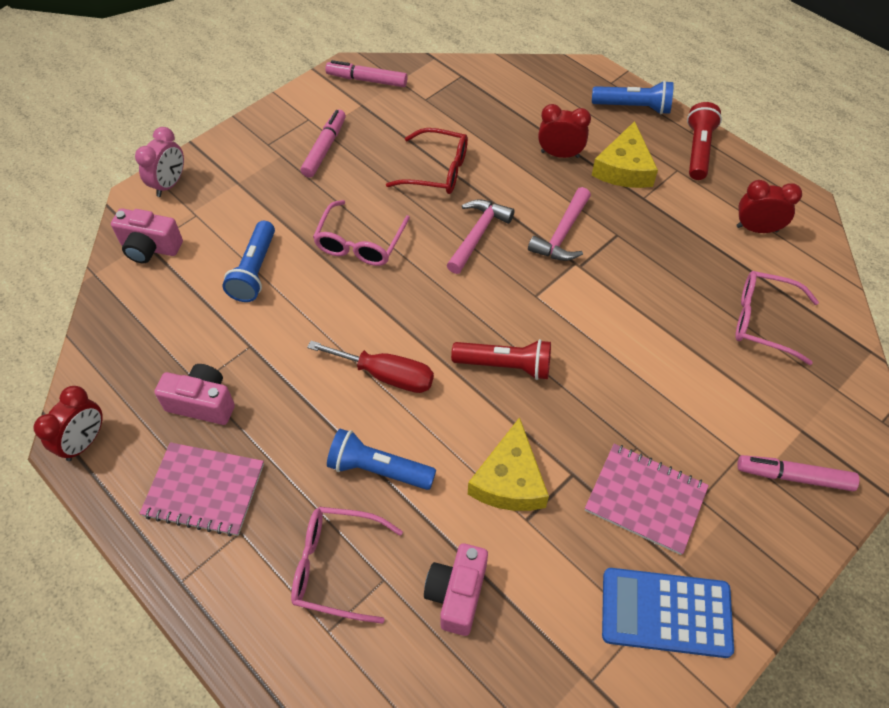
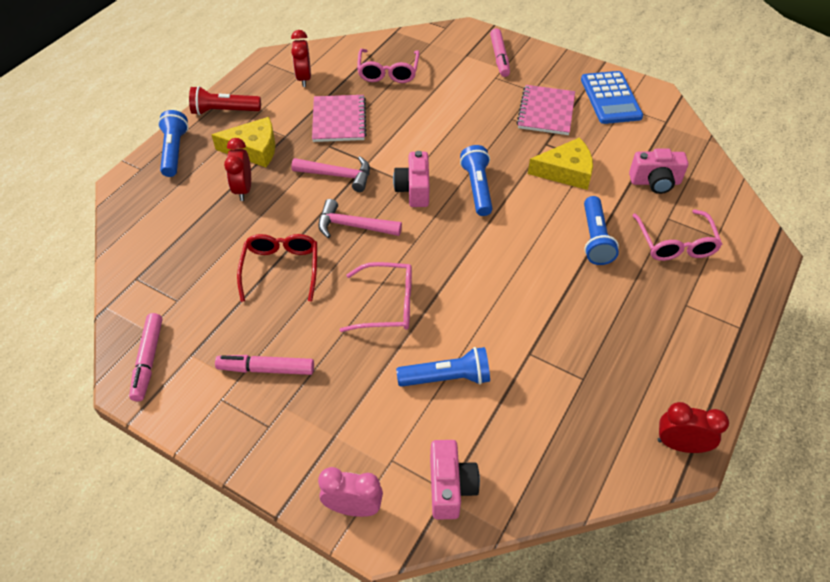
camera: 105 degrees left, 5 degrees down
pink notebook [139,442,264,536] -> pink notebook moved to [312,95,367,142]
pink camera [154,364,235,425] -> pink camera moved to [393,151,430,207]
red screwdriver [307,341,434,393] -> none
red flashlight [451,339,551,380] -> blue flashlight [460,145,492,216]

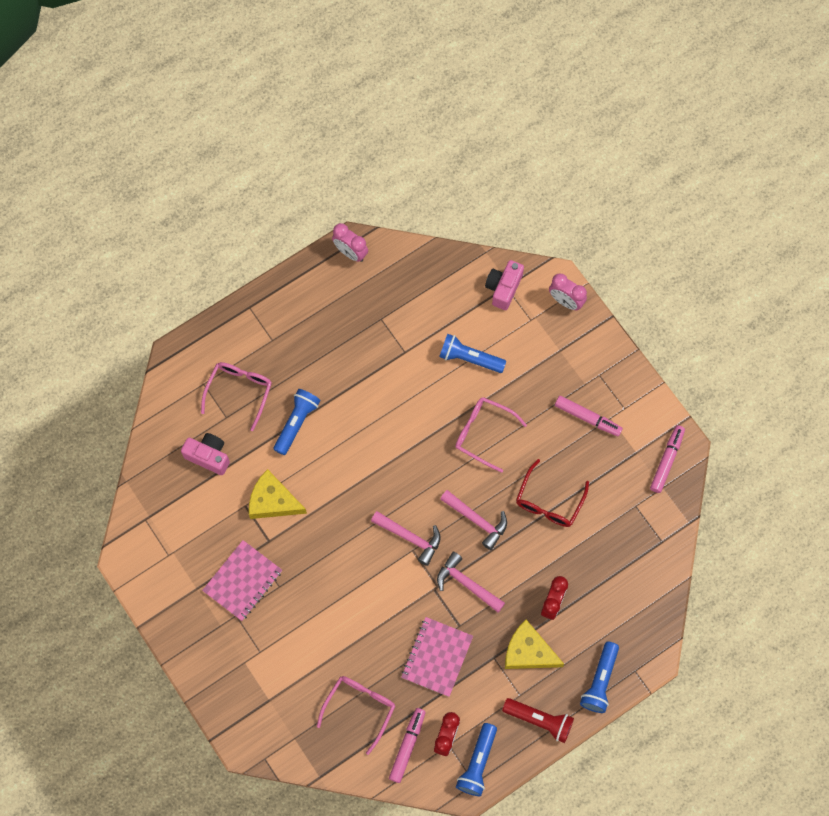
camera: 155 degrees left, 20 degrees up
pink camera [393,151,430,207] -> pink hammer [371,511,441,566]
blue flashlight [460,145,492,216] -> blue flashlight moved to [456,723,497,796]
pink marker [490,28,510,77] -> pink marker moved to [389,708,426,783]
blue calculator [581,71,643,124] -> none
red clock [658,402,729,453] -> pink clock [332,223,368,262]

